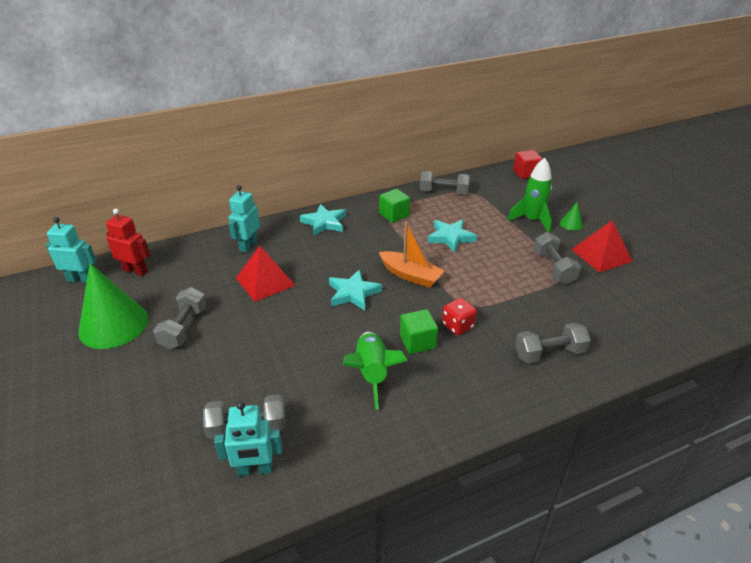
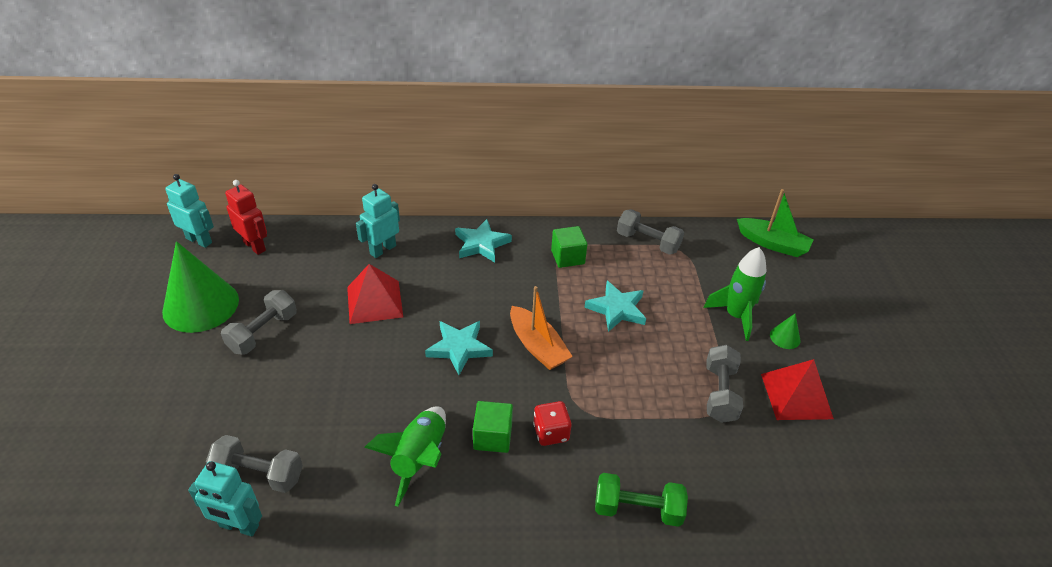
camera: 20 degrees right, 5 degrees up
red cube [513,150,542,179] -> green boat [737,189,814,257]
grey dumbbell [515,322,591,363] -> green dumbbell [595,473,688,527]

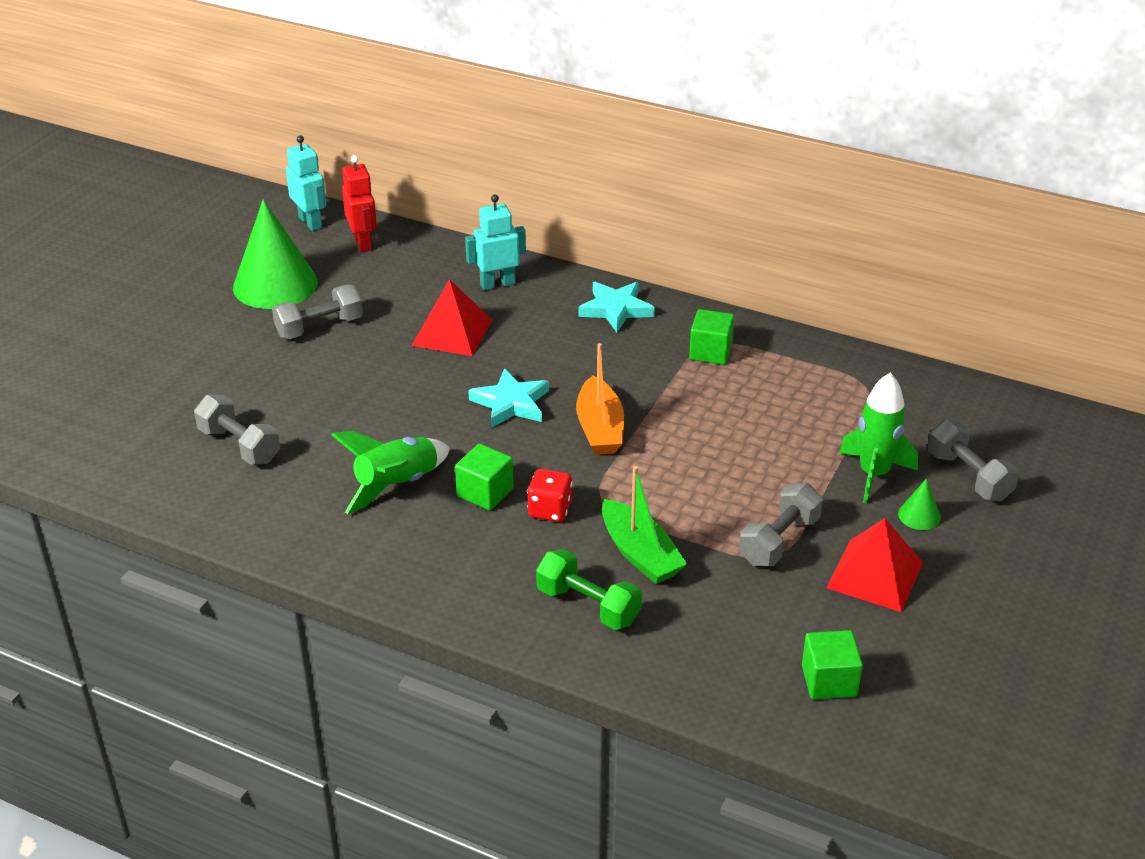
camera: 30 degrees right, 5 degrees down
turquoise robot [188,461,262,537] -> none
turquoise star [584,281,646,332] -> none
grey dumbbell [617,209,684,255] -> grey dumbbell moved to [928,419,1019,501]
green boat [737,189,814,257] -> green boat moved to [602,466,687,584]
none -> green cube [802,630,863,699]

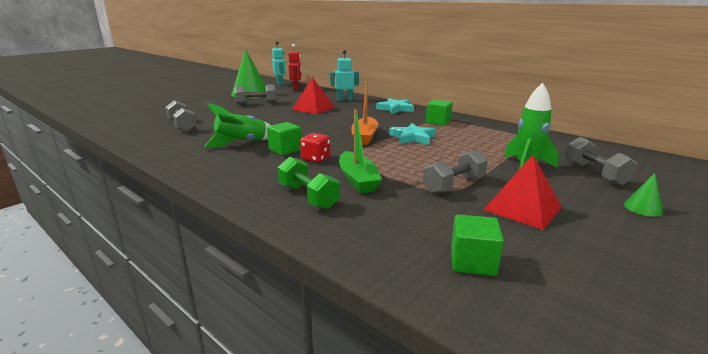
camera: 15 degrees right, 15 degrees down
turquoise star [468,368,549,428] -> turquoise star moved to [389,123,436,145]
green cone [898,478,941,530] -> green cone moved to [624,173,663,217]

